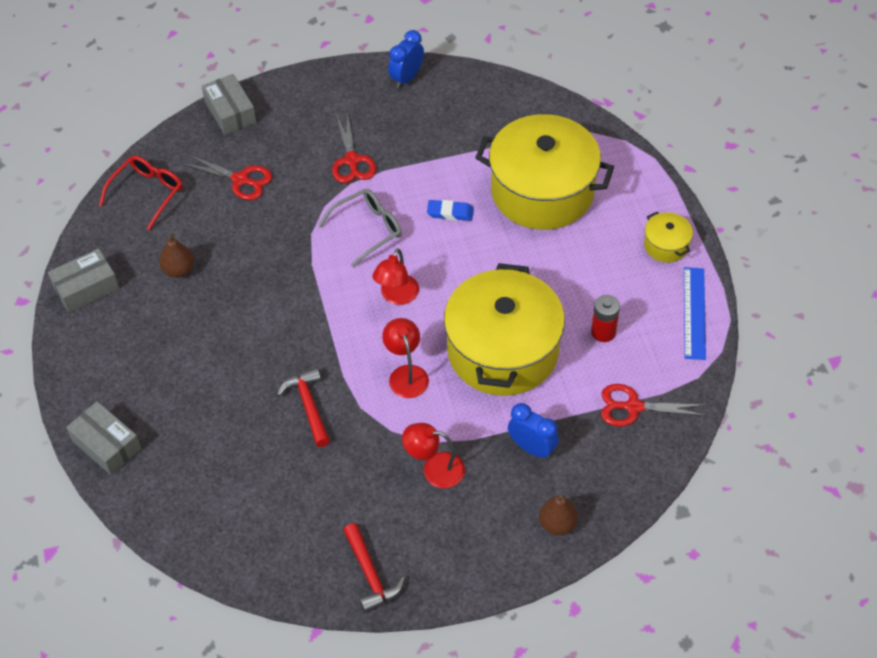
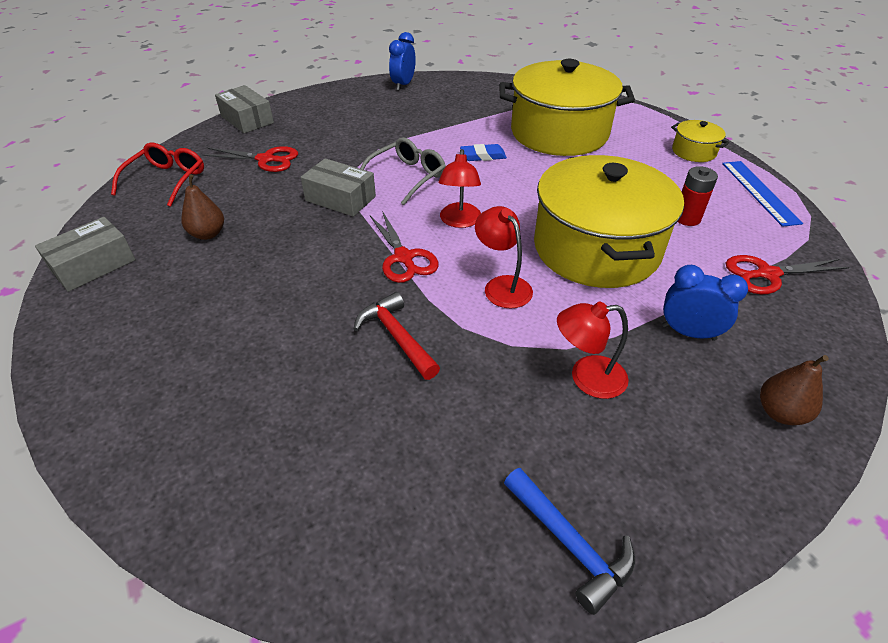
camera: 15 degrees left, 10 degrees down
grey box [66,401,141,475] -> grey box moved to [301,158,376,217]
red scissors [332,112,376,183] -> red scissors moved to [370,211,439,283]
red hammer [343,523,405,613] -> blue hammer [504,468,635,615]

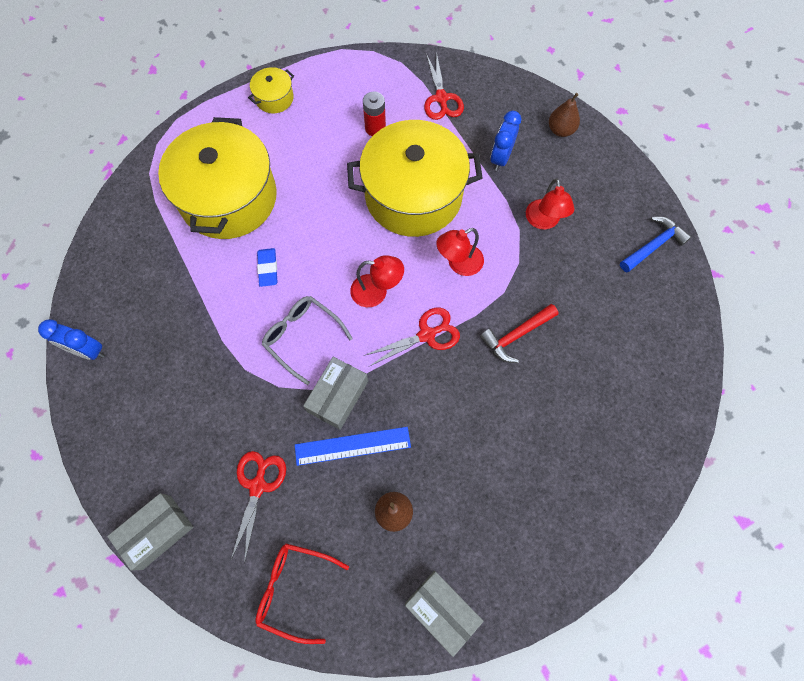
camera: 90 degrees left, 25 degrees up
blue ruler [722,161,803,227] -> blue ruler moved to [295,427,411,466]

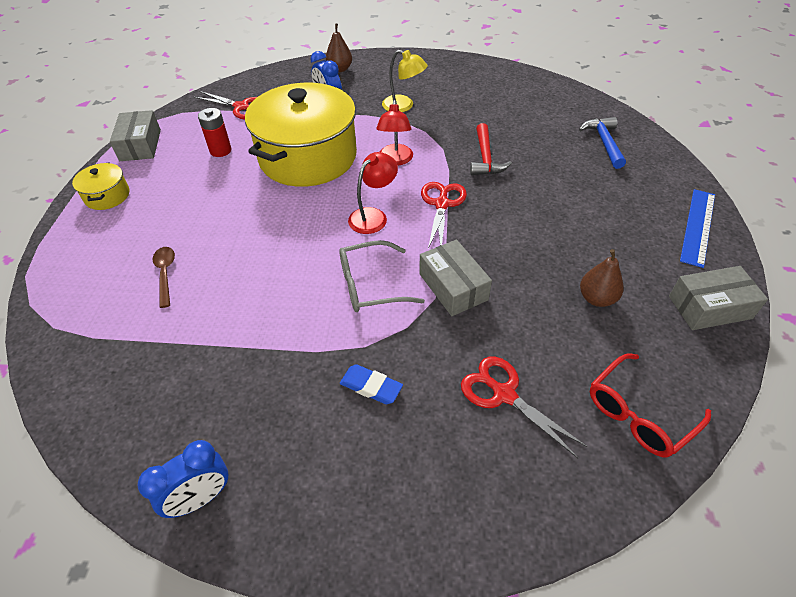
camera: 55 degrees left, 20 degrees down
grey box [107,493,193,571] -> grey box moved to [110,110,161,161]
yellow pot [158,117,277,239] -> brown spoon [152,247,175,308]
blue eraser [257,248,277,287] -> blue eraser moved to [340,364,403,404]
blue ruler [295,427,411,466] -> blue ruler moved to [680,189,715,268]
red lamp [526,179,575,230] -> yellow lamp [382,50,428,112]
blue hammer [620,217,691,272] -> blue hammer moved to [579,117,626,169]

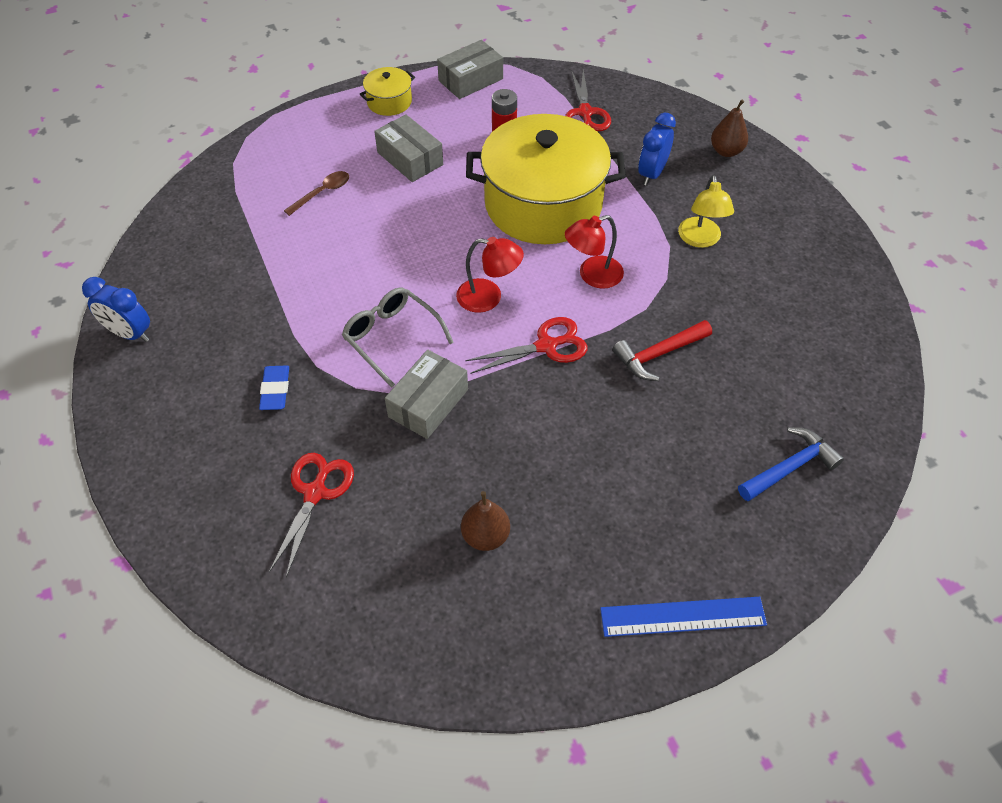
camera: 60 degrees right, 5 degrees up
red glasses [590,353,711,457] -> none
grey box [669,266,768,330] -> grey box moved to [374,114,443,182]

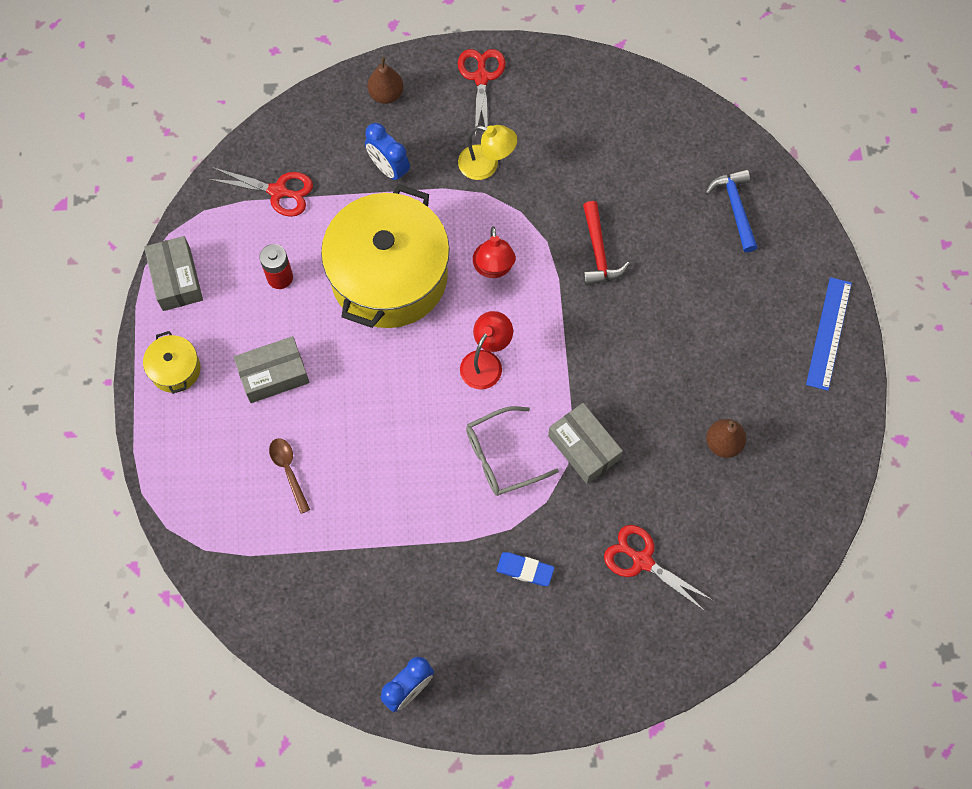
camera: 70 degrees left, 15 degrees up
red scissors [465,317,588,374] -> red scissors moved to [458,49,506,136]

